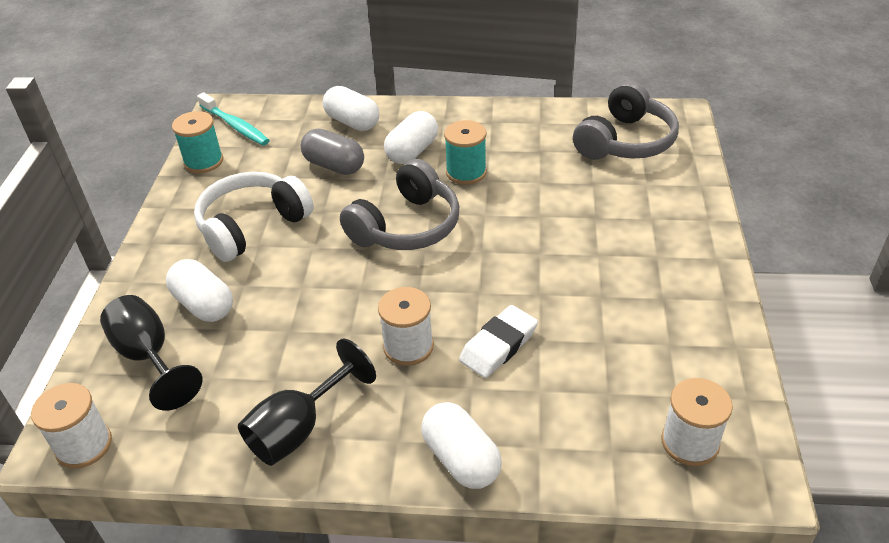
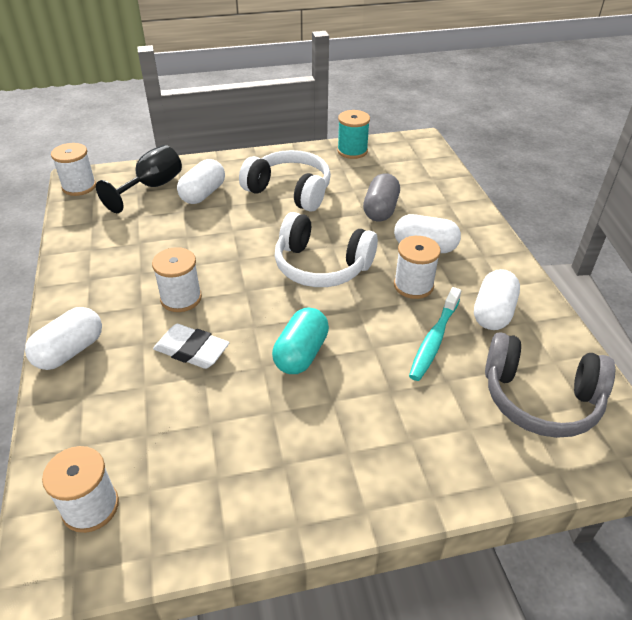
camera: 70 degrees right, 0 degrees up
turquoise toothbrush [197,92,270,145] -> turquoise toothbrush moved to [409,287,461,381]
black goblet [238,339,376,466] -> none
white capsule [323,86,379,131] -> white capsule moved to [474,269,520,330]
grey headphones [340,159,459,250] -> white headphones [275,212,378,287]
turquoise spool [444,120,487,185] -> white spool [394,236,441,299]
none -> turquoise capsule [272,307,329,374]

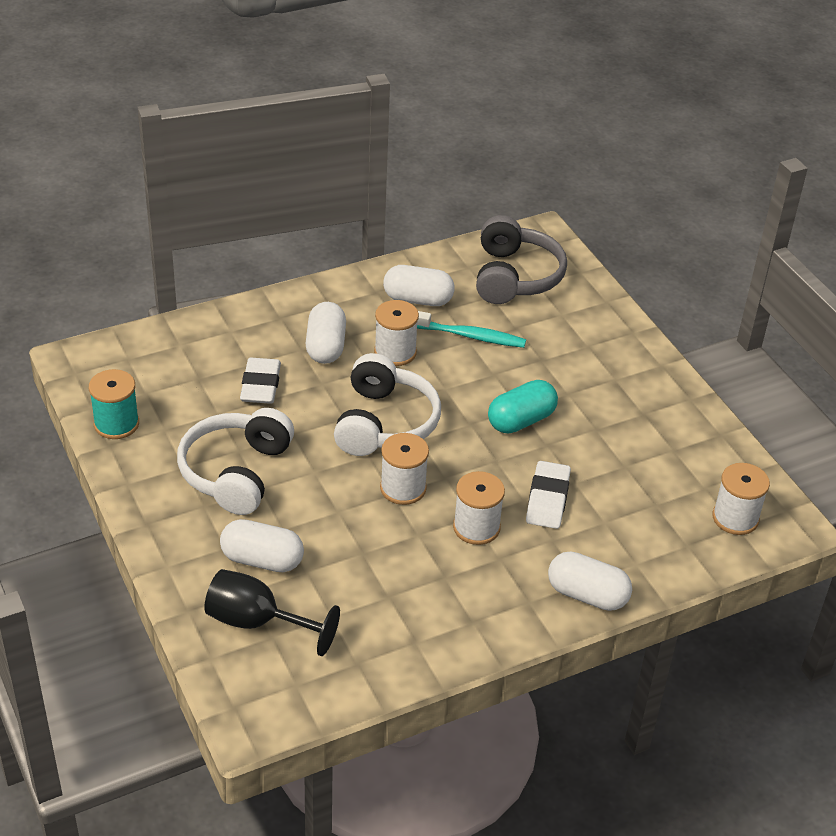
camera: 105 degrees left, 0 degrees up
white spool [51,143,96,196] -> white spool moved to [380,433,429,505]
turquoise capsule [272,307,329,374] -> turquoise capsule turned 45 degrees counterclockwise [488,380,558,434]
grey capsule [363,173,400,222] -> white eraser [240,358,281,404]

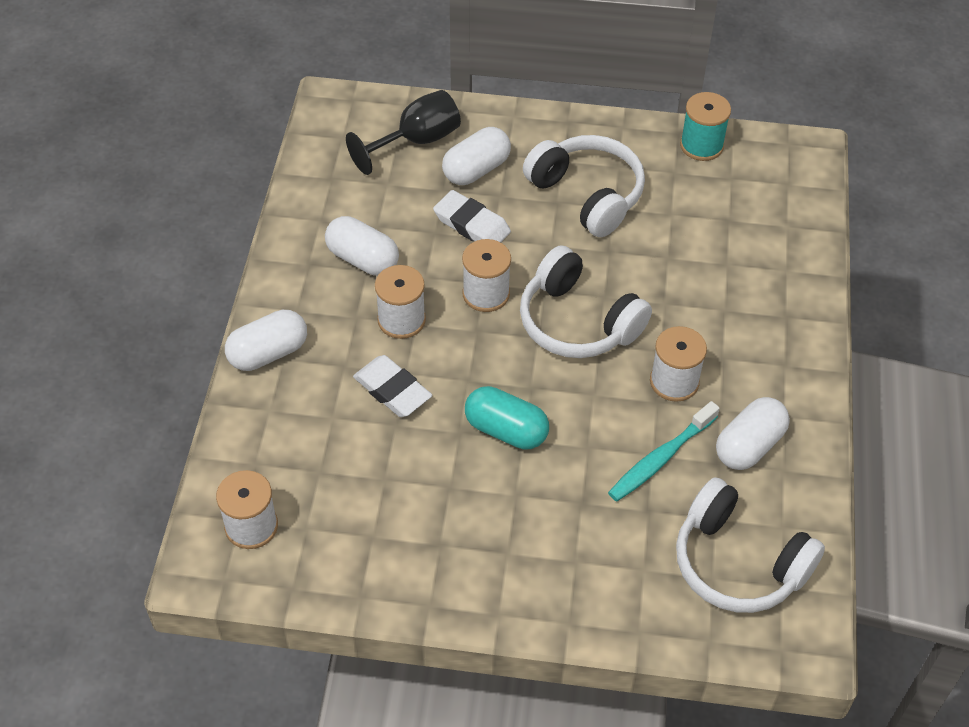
camera: 125 degrees right, 10 degrees up
white eraser [240,358,281,404] -> white eraser moved to [433,190,511,242]
white capsule [306,302,346,364] -> white capsule moved to [325,216,399,276]
grey headphones [476,215,567,304] -> white headphones [676,477,825,613]
turquoise capsule [488,380,558,434] -> turquoise capsule turned 60 degrees counterclockwise [465,386,549,450]

